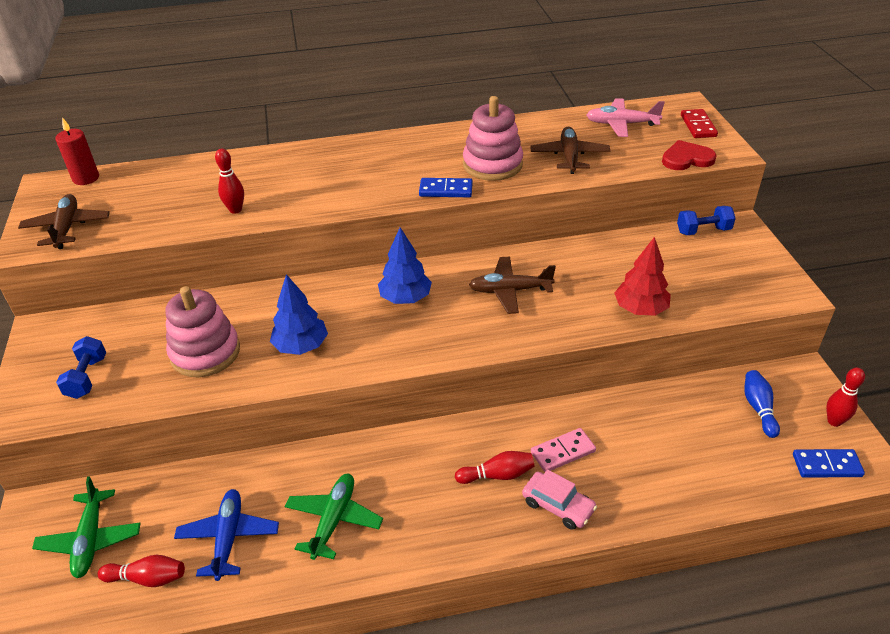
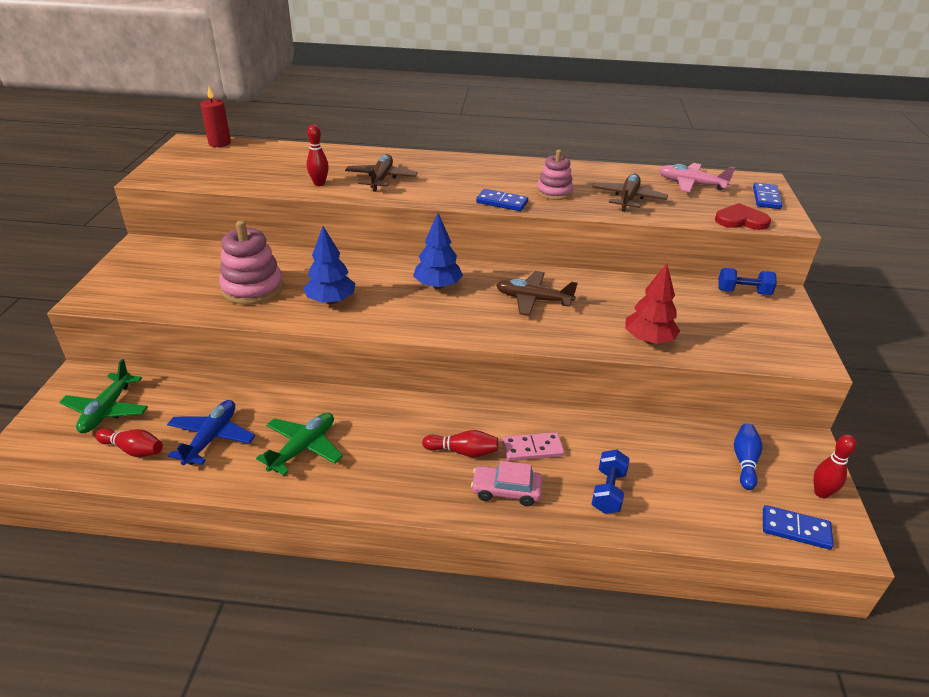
camera: 15 degrees right, 5 degrees down
brown plane [18,194,110,249] -> brown plane moved to [345,154,418,192]
blue dumbbell [56,336,106,399] -> blue dumbbell moved to [592,450,630,514]
pink stacking toy [463,96,523,181] -> pink stacking toy [537,150,573,200], size x0.65
pink car [522,469,597,530] -> pink car turned 135 degrees clockwise [471,461,543,506]
red domino [681,109,718,138] -> blue domino [753,183,782,209]

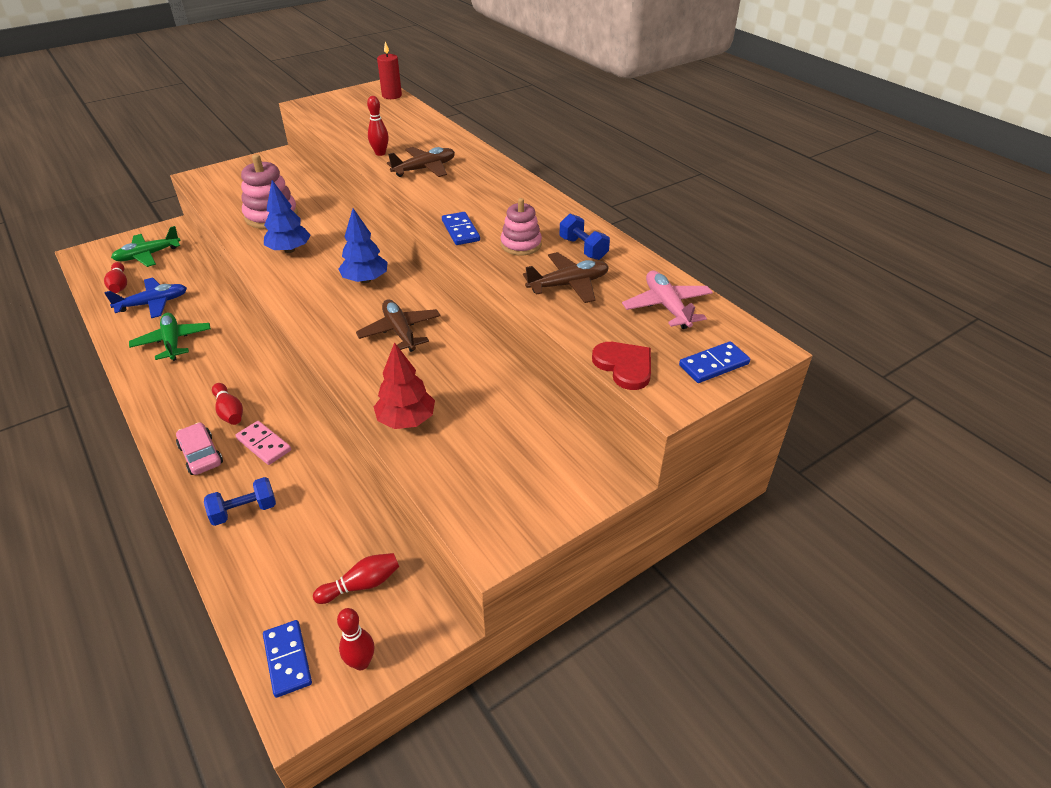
camera: 50 degrees right, 5 degrees up
green plane [256,413,343,475] -> green plane turned 105 degrees counterclockwise [129,313,211,361]
blue dumbbell [718,268,777,295] -> blue dumbbell moved to [559,214,610,260]
blue bowling pin [734,423,763,490] -> red bowling pin [313,553,399,604]

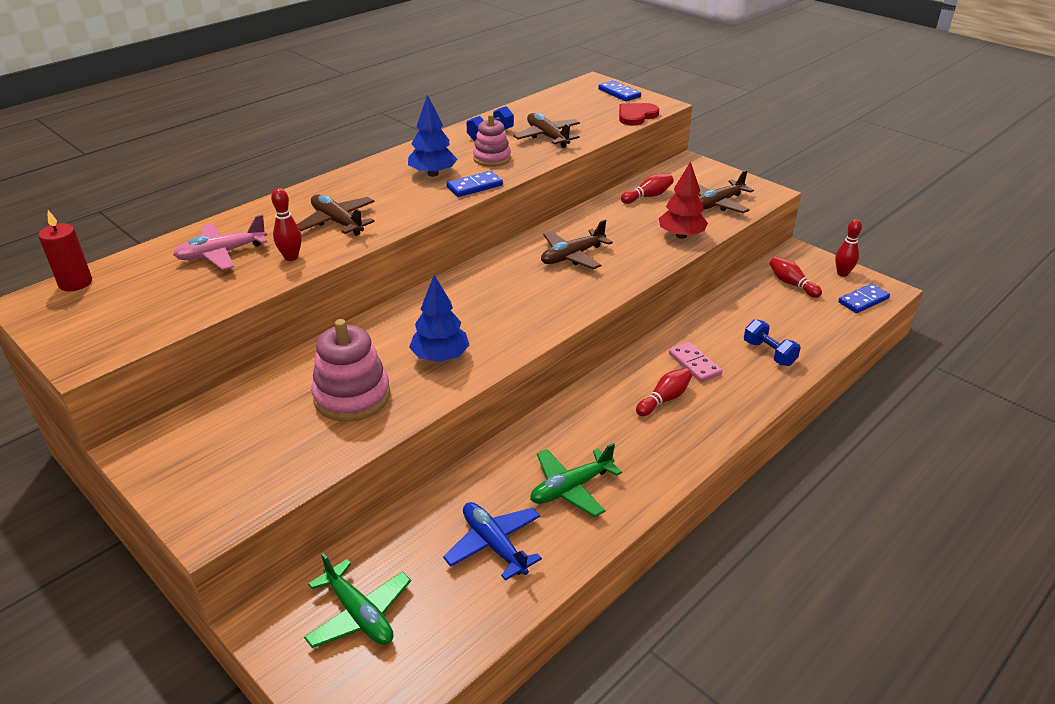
camera: 100 degrees left, 5 degrees down
red bowling pin [104,262,127,293] -> red bowling pin moved to [621,174,674,204]
pink car [176,422,223,475] -> none
pink domino [236,421,291,465] -> pink domino turned 60 degrees counterclockwise [669,342,722,382]
blue tree [339,208,388,283] -> blue tree moved to [408,95,457,177]
pink plane [622,271,713,329] -> pink plane moved to [173,214,267,270]
none -> brown plane [698,170,754,213]

